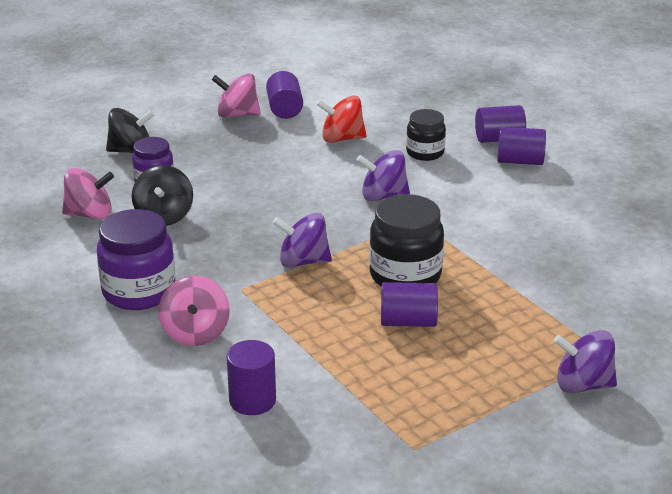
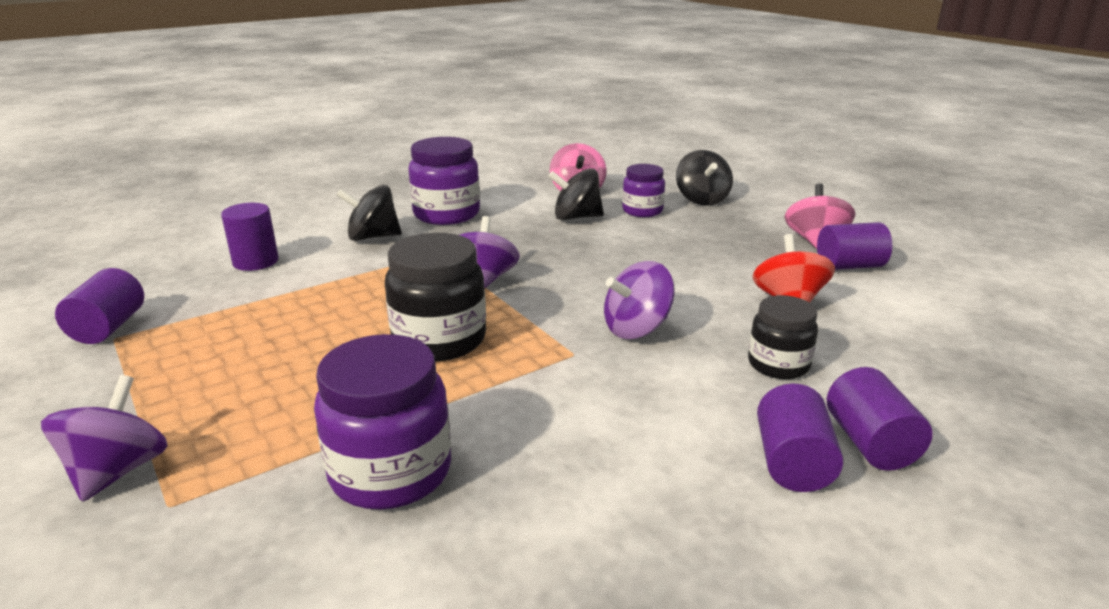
camera: 90 degrees right, 5 degrees down
pink spinning top [159,275,230,346] -> black spinning top [337,185,402,241]
purple spinning top [356,150,410,202] -> purple spinning top turned 120 degrees counterclockwise [604,261,675,339]
purple cylinder [381,282,438,327] -> purple cylinder moved to [55,268,144,344]
none -> purple jar [314,334,451,510]

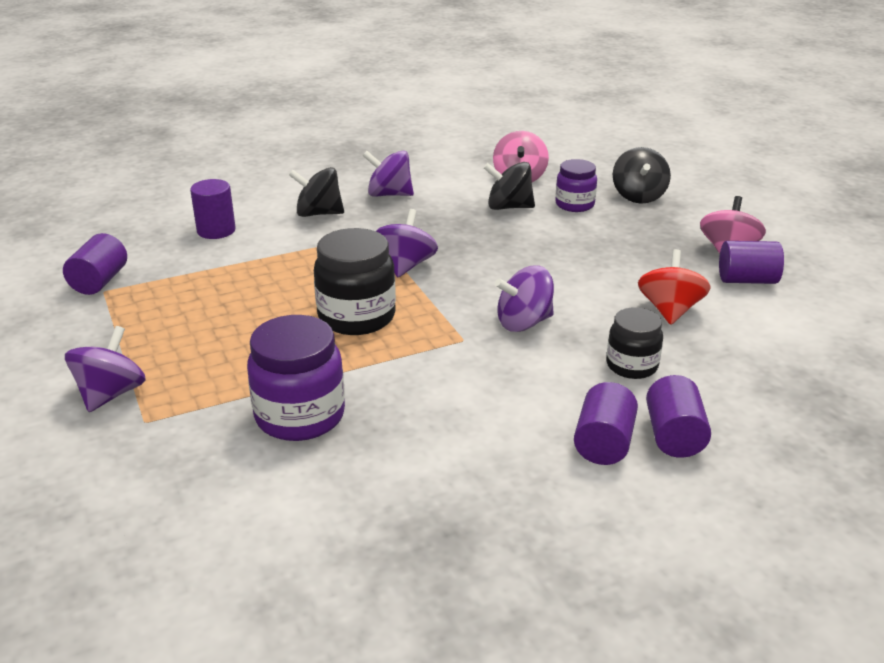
camera: 10 degrees right, 5 degrees up
purple jar [408,137,480,225] -> purple spinning top [363,150,414,197]

